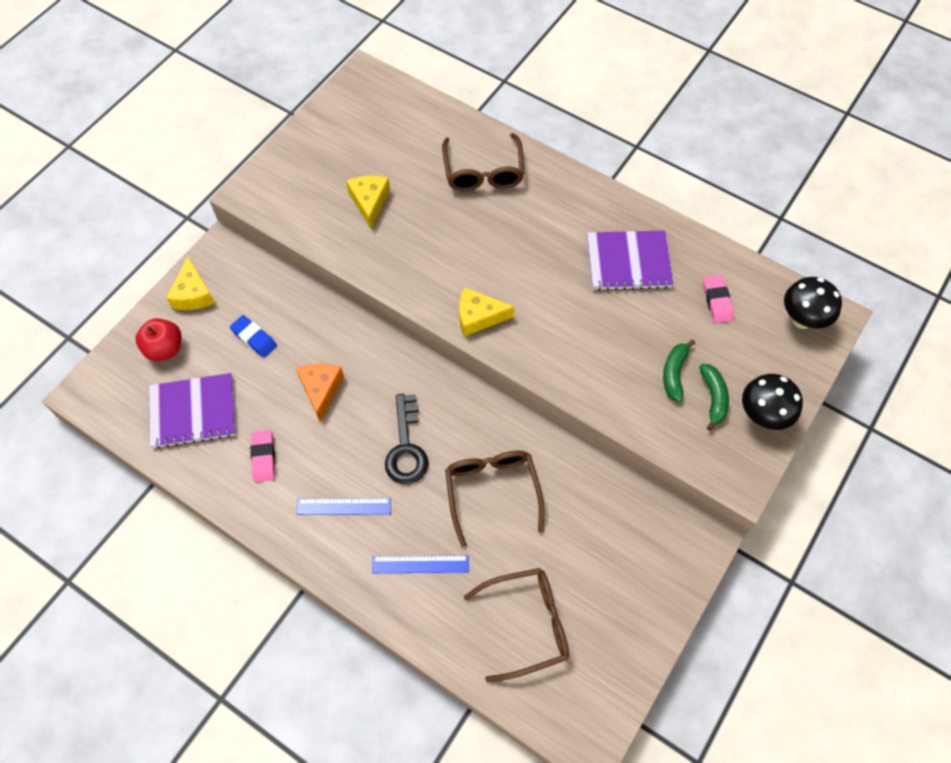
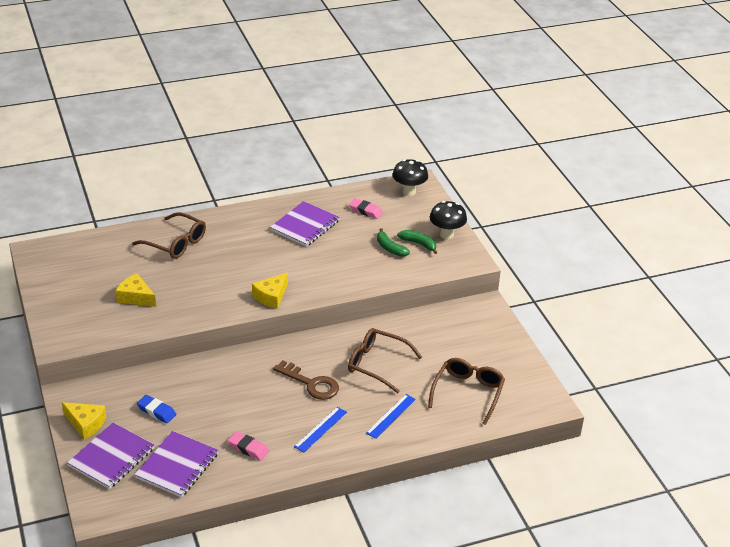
camera: 55 degrees left, 25 degrees down
red apple [136,318,181,361] -> purple notebook [67,423,154,489]
blue eraser [230,315,277,358] -> blue eraser turned 45 degrees clockwise [137,395,176,423]
orange cheese [296,364,344,421] -> none
black key [385,394,428,484] -> brown key [273,360,339,400]

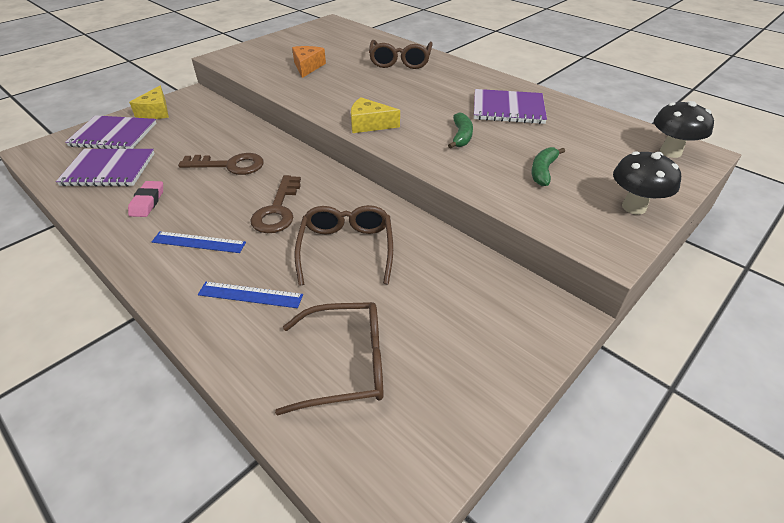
camera: 65 degrees right, 5 degrees up
yellow cheese [116,273,156,307] -> orange cheese [292,46,326,78]
blue eraser [137,395,176,423] -> none
pink eraser [349,198,383,219] -> none
green banana [397,230,437,254] -> green banana moved to [448,112,473,149]
none -> brown key [178,153,264,175]

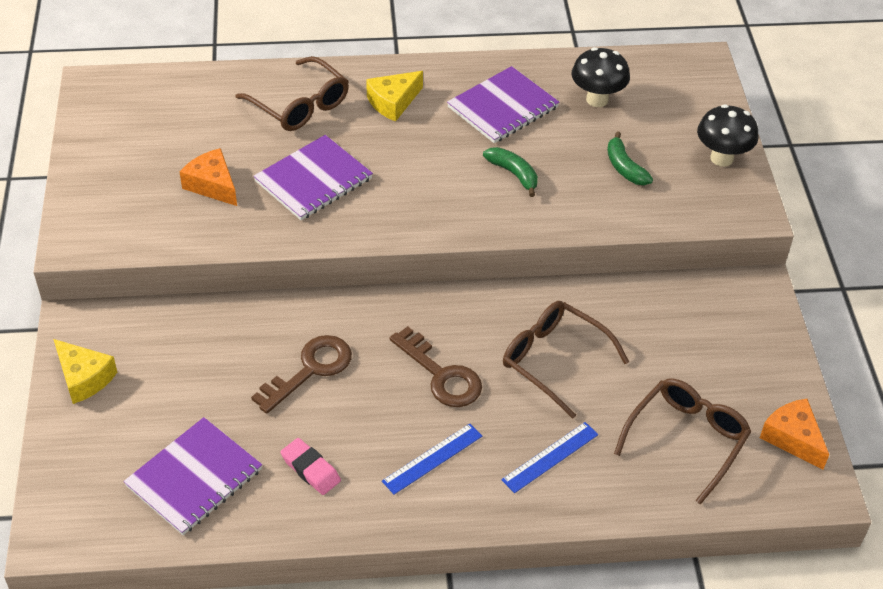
camera: 50 degrees left, 5 degrees up
purple notebook [65,115,156,149] -> purple notebook moved to [253,135,373,220]
yellow cheese [351,97,400,133] -> yellow cheese moved to [366,71,423,122]
black mushroom [654,101,714,158] -> black mushroom moved to [572,47,630,107]
none -> orange cheese [760,399,829,469]

